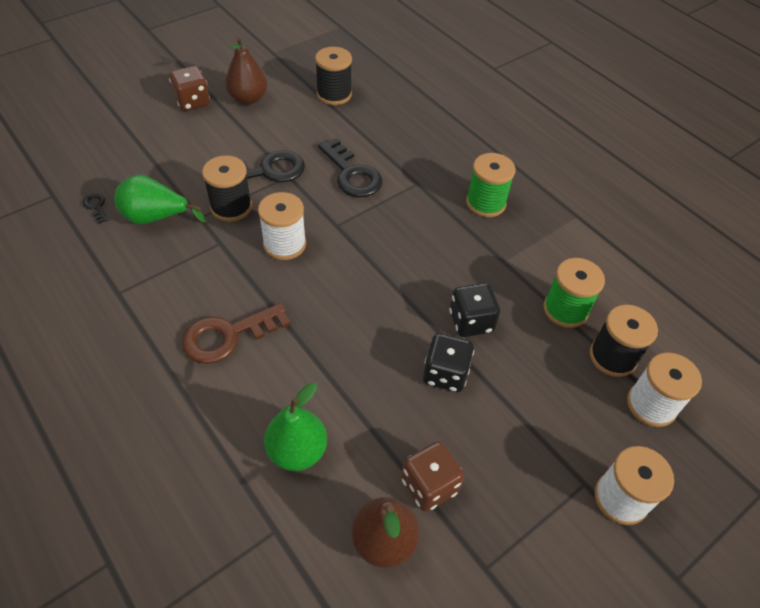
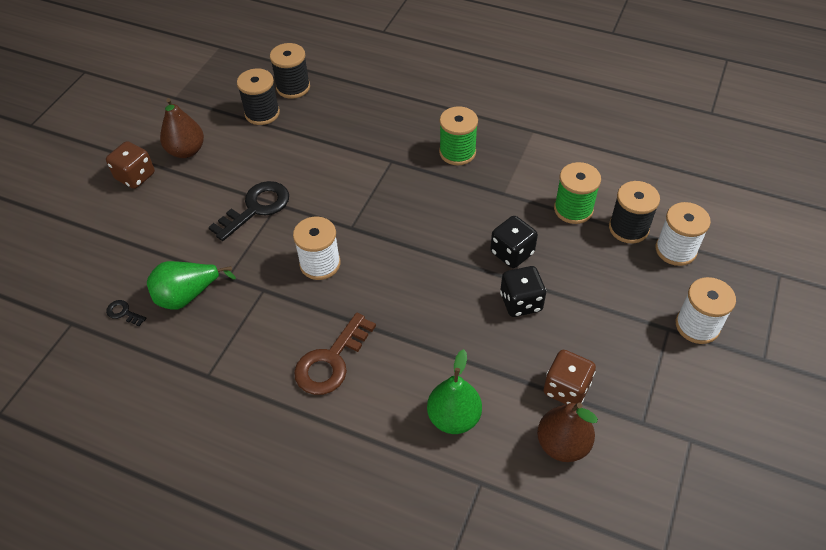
camera: 25 degrees left, 0 degrees up
black spool [202,155,252,222] -> black spool moved to [270,43,310,99]
black key [318,138,383,198] -> none

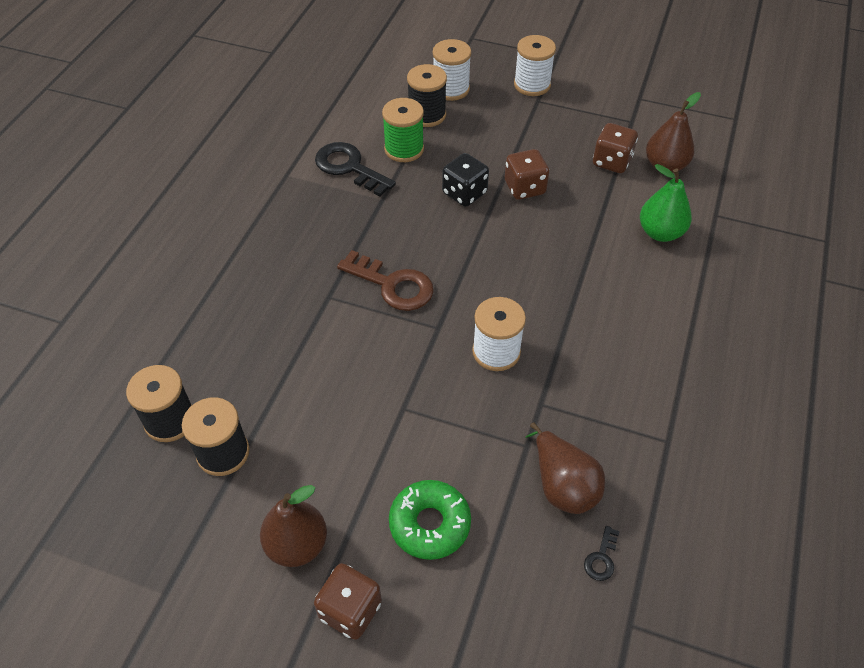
camera: 95 degrees left, 0 degrees up
green pear [147,261,236,310] -> brown pear [525,422,605,514]
black key [209,181,289,241] -> black key moved to [315,142,396,197]
brown key [294,313,376,395] -> brown key moved to [337,250,434,311]
green spool [439,106,478,165] -> none
black dice [500,266,546,317] -> brown dice [505,149,549,200]
none -> green donut [389,480,471,560]

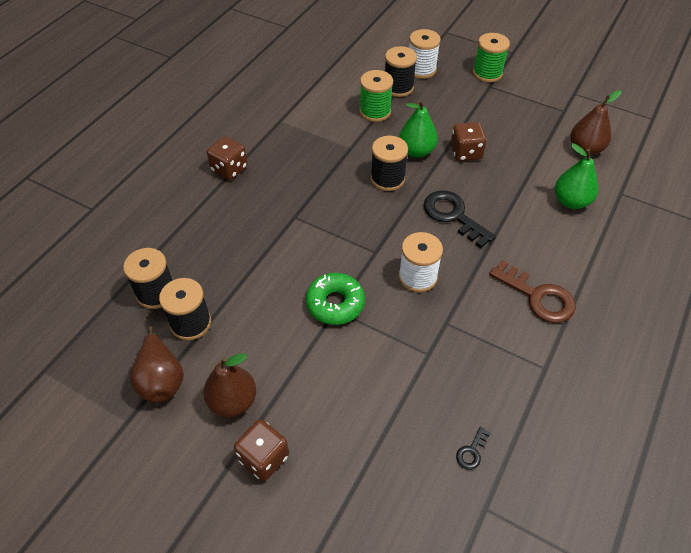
camera: 10 degrees right, 0 degrees up
black key [315,142,396,197] -> black key moved to [424,190,496,248]
brown key [337,250,434,311] -> brown key moved to [489,260,576,323]
green donut [389,480,471,560] -> green donut moved to [305,273,365,325]
black dice [442,153,489,207] -> green pear [399,99,438,158]
white spool [514,35,556,96] -> green spool [473,33,510,82]
brown pear [525,422,605,514] -> brown pear moved to [130,326,184,403]
brown dice [593,123,638,173] -> brown dice moved to [207,136,247,180]
none -> black spool [371,136,408,191]

